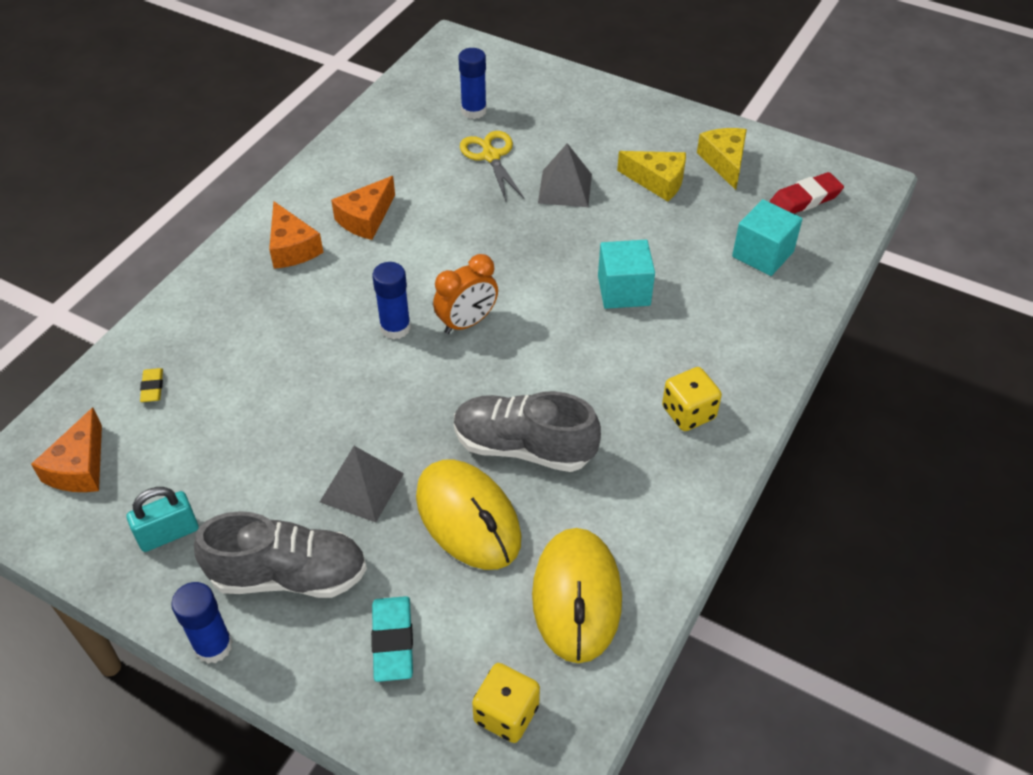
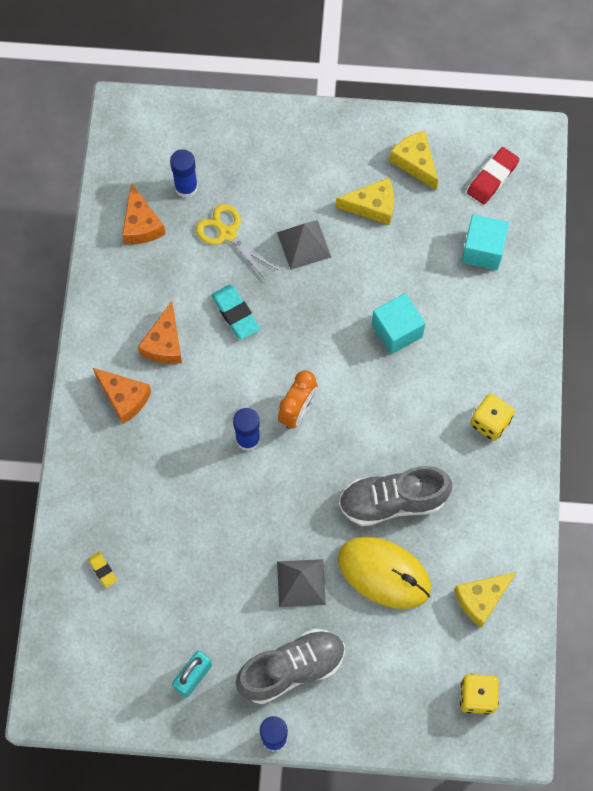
camera: 25 degrees left, 20 degrees up
orange cheese [31,408,102,492] -> orange cheese moved to [122,183,166,244]
turquoise eraser [371,596,413,682] -> turquoise eraser moved to [211,284,260,340]
yellow mouse [532,528,622,663] -> yellow cheese [454,572,517,628]

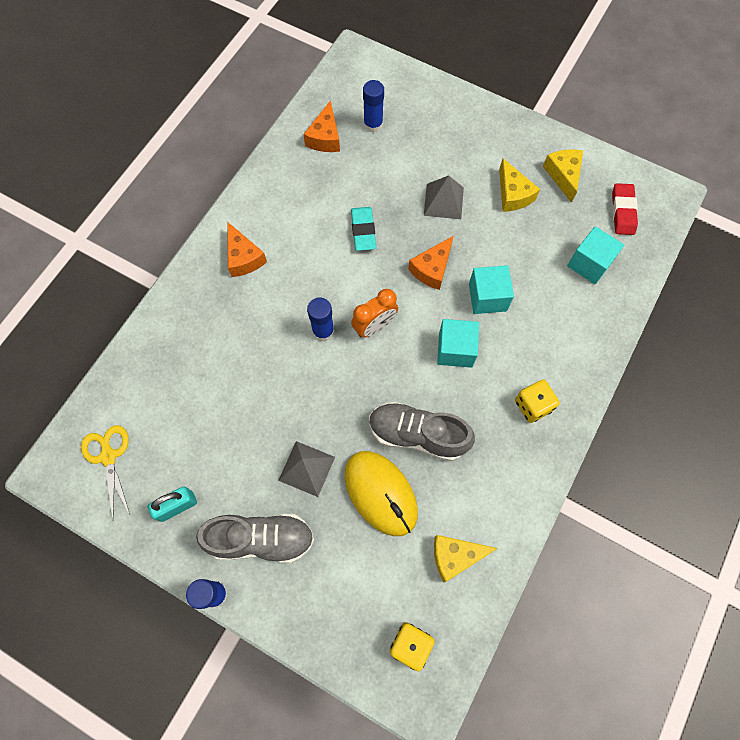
camera: 25 degrees right, 0 degrees up
yellow eraser [88,552,117,588] -> none
orange cheese [138,301,182,364] -> orange cheese moved to [408,236,453,290]
yellow scissors [196,204,279,281] -> yellow scissors moved to [81,425,130,520]
yellow cheese [336,178,394,225] -> yellow cheese turned 45 degrees clockwise [499,158,540,212]
red eraser [467,147,520,205] -> red eraser turned 60 degrees counterclockwise [612,183,638,235]
none -> turquoise cube [437,319,479,368]

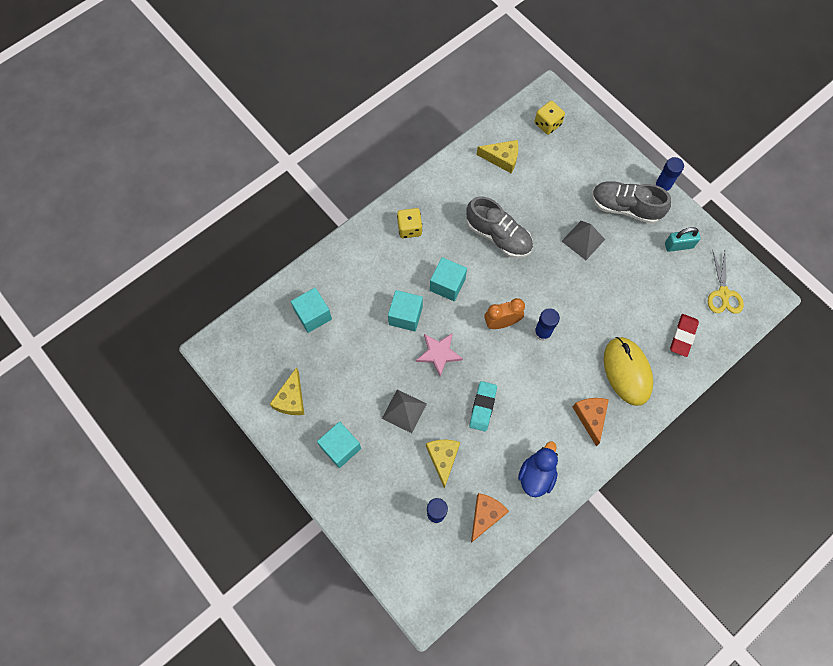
camera: 160 degrees left, 0 degrees up
yellow mouse [345,451,418,536] -> yellow mouse moved to [604,337,653,406]
orange cheese [408,236,453,290] -> pink star [416,333,463,376]
yellow cheese [499,158,540,212] -> yellow cheese moved to [426,440,460,489]
red eraser [612,183,638,235] -> red eraser moved to [670,314,699,357]
none -> turquoise cube [317,421,361,468]
none -> blue duck [518,441,558,497]

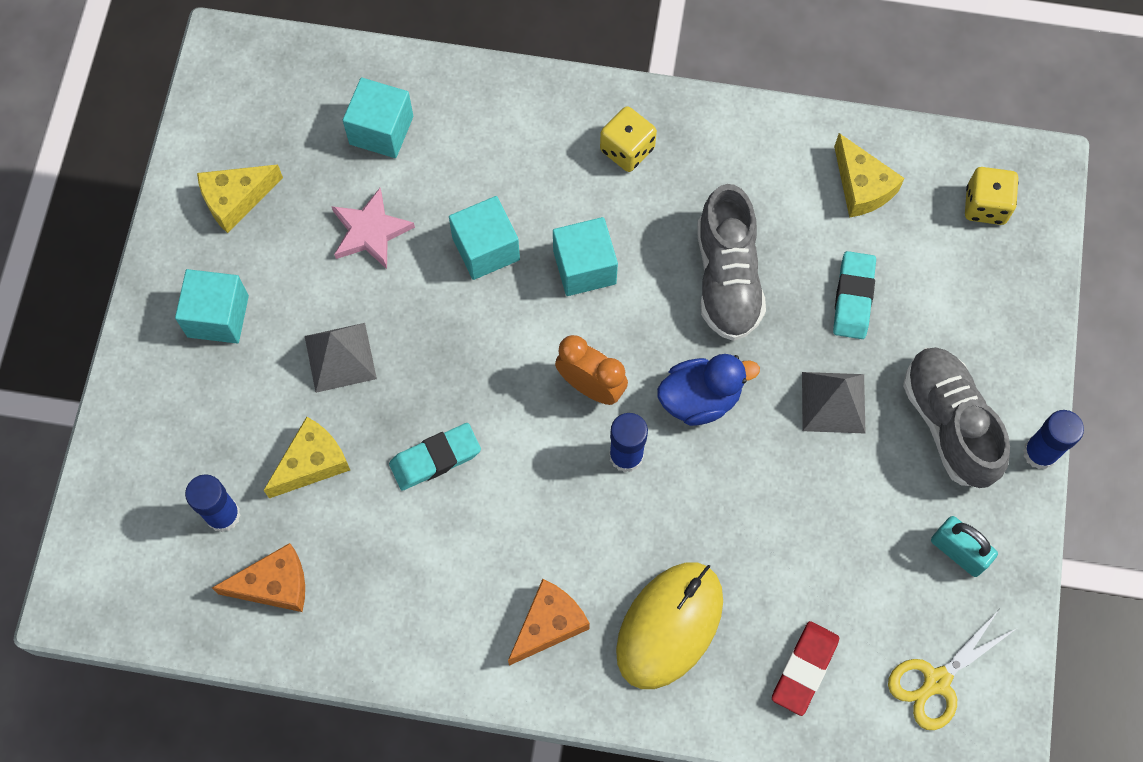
camera: 50 degrees right, 0 degrees up
pink star [416,333,463,376] -> pink star moved to [331,188,415,269]
blue duck [518,441,558,497] -> blue duck moved to [657,354,760,426]
red eraser [670,314,699,357] -> red eraser turned 45 degrees counterclockwise [772,621,839,716]
none -> turquoise eraser [833,251,876,339]

